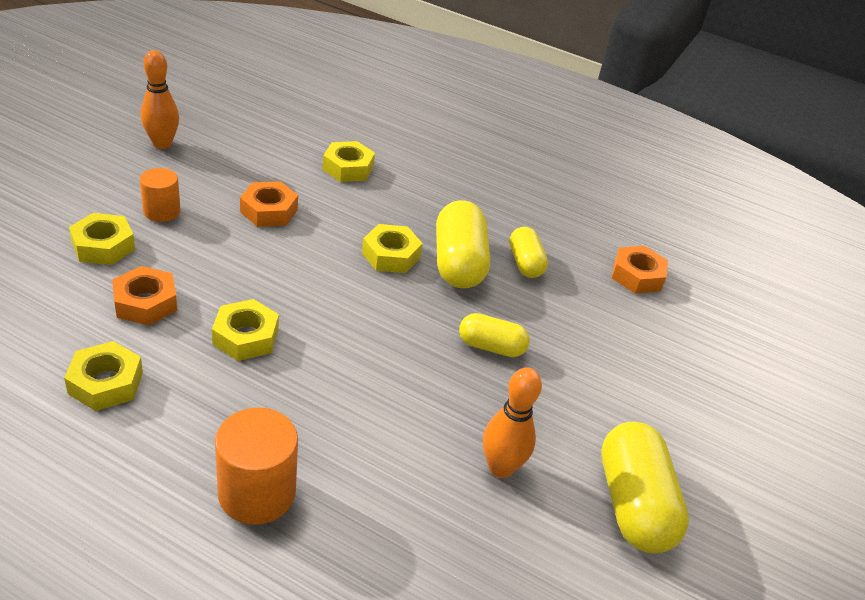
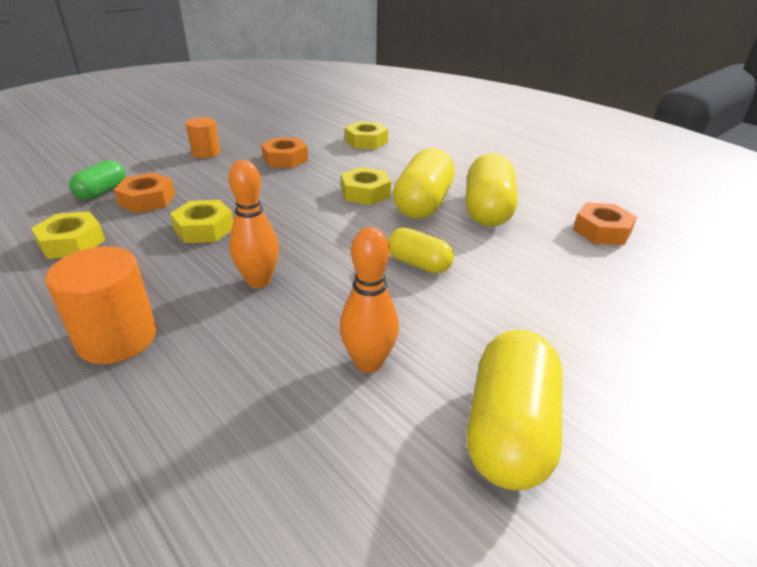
camera: 25 degrees right, 5 degrees down
yellow nut [69,213,135,265] -> none
orange bowling pin [141,50,179,149] -> orange bowling pin moved to [229,160,279,288]
yellow capsule [509,227,548,278] -> yellow capsule [466,153,518,227], size x1.69
none -> green capsule [69,160,126,200]

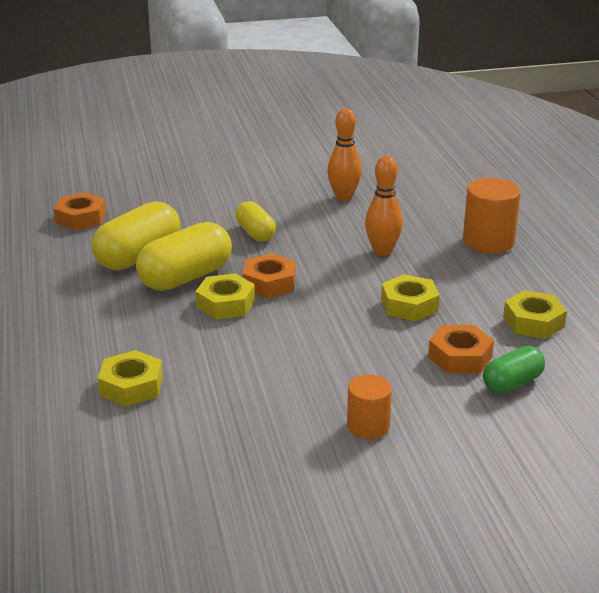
camera: 150 degrees left, 5 degrees down
orange nut [261,137,308,168] -> orange nut moved to [243,253,295,298]
yellow capsule [467,330,562,491] -> none

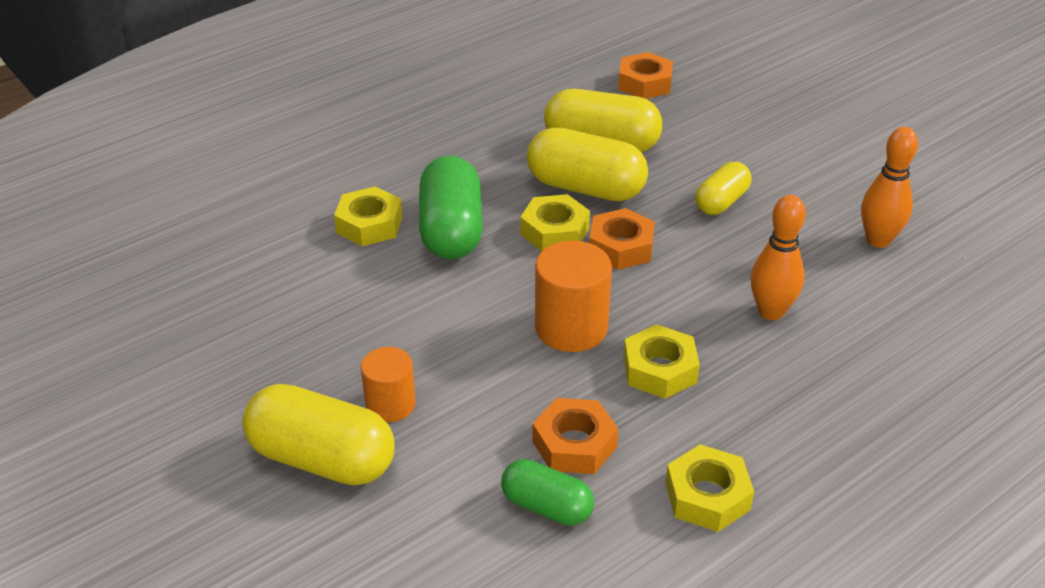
camera: 65 degrees right, 10 degrees up
orange cylinder [463,178,521,254] -> orange cylinder moved to [535,241,612,352]
none -> yellow capsule [242,384,394,485]
none -> green capsule [419,155,483,259]

